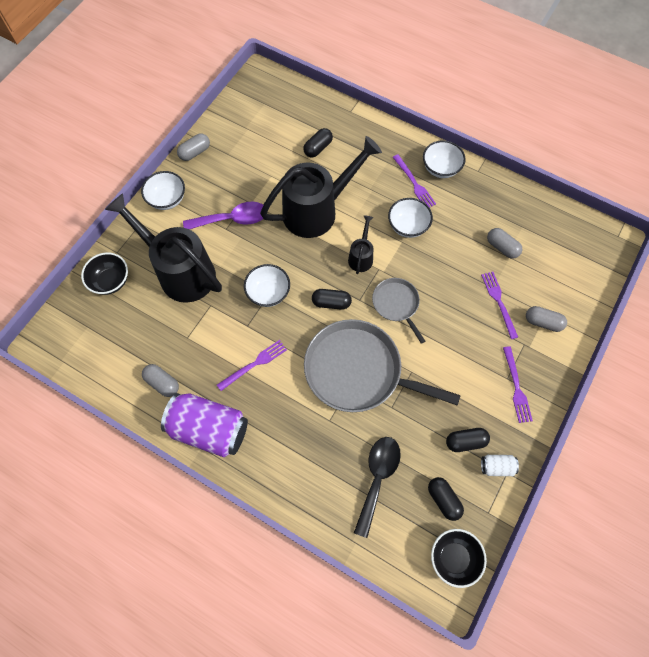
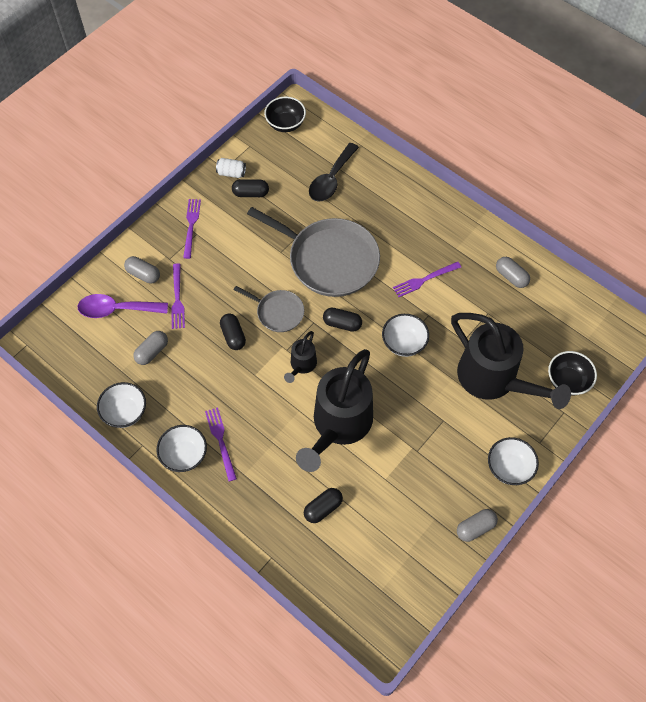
camera: 170 degrees left, 5 degrees down
purple can [161,393,248,457] -> none
purple spoon [183,202,263,229] -> purple spoon moved to [78,294,168,318]
black watering can [260,136,382,238] -> black watering can turned 45 degrees counterclockwise [296,349,373,472]
grey pan [372,278,425,344] -> grey pan turned 45 degrees counterclockwise [234,286,304,332]
white bowl [388,198,433,238] -> white bowl moved to [97,382,146,428]
black capsule [428,477,464,521] -> black capsule moved to [220,313,246,350]
grey capsule [487,228,522,259] -> grey capsule turned 75 degrees clockwise [133,331,168,365]

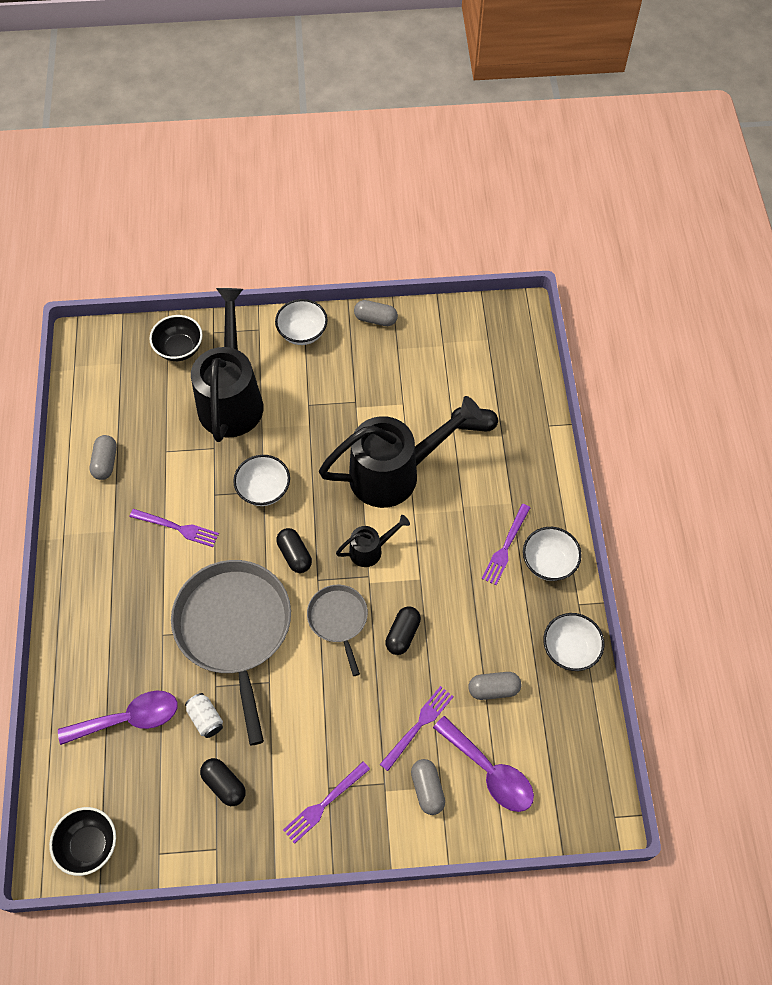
camera: 135 degrees left, 0 degrees up
white can [216,158,246,178] -> white can moved to [185,693,223,738]
black spoon [309,143,359,202] -> purple spoon [58,690,178,745]

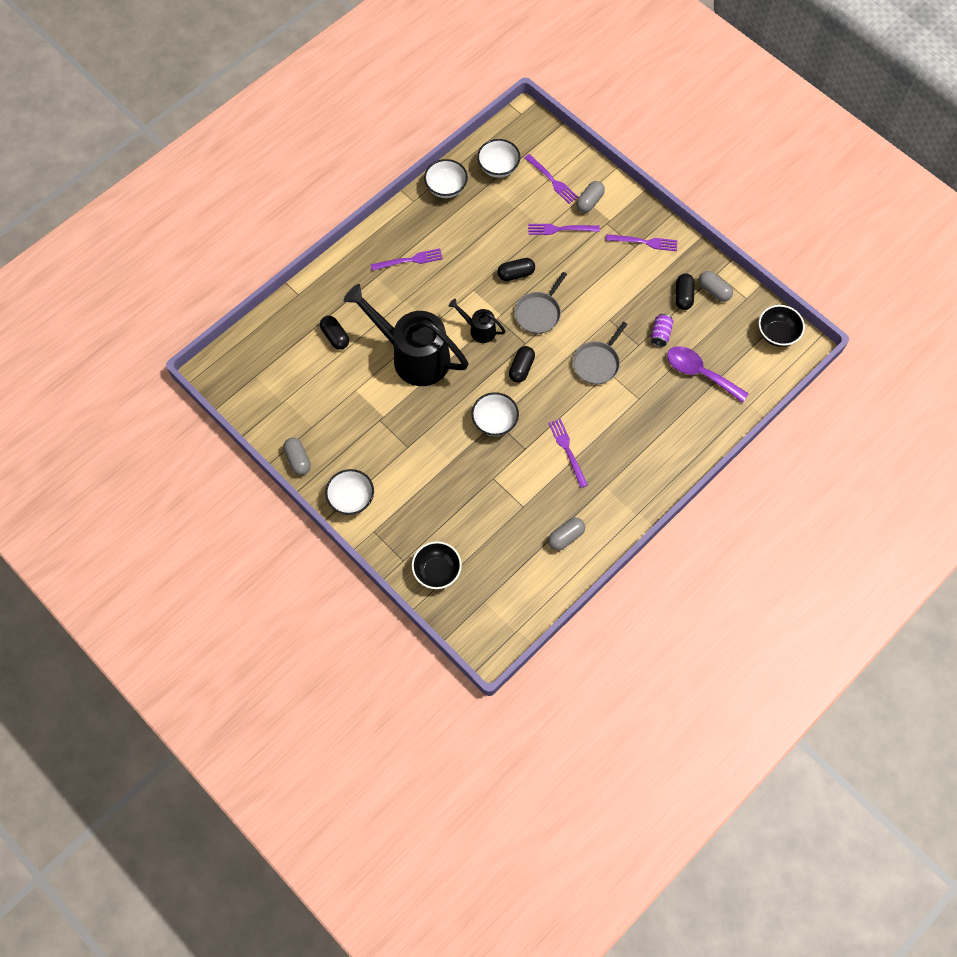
camera: 130 degrees left, 5 degrees up
grey pan [171,560,291,746] -> grey pan [573,322,628,384], size x0.51
white can [185,693,223,738] -> purple can [651,314,673,347]
black watering can [191,288,264,442] -> none
purple spoon [433,716,534,812] -> purple fork [525,154,578,204]
grey capsule [469,672,521,700] -> grey capsule moved to [698,271,733,302]
white bowl [523,527,582,581] -> white bowl moved to [477,139,521,178]

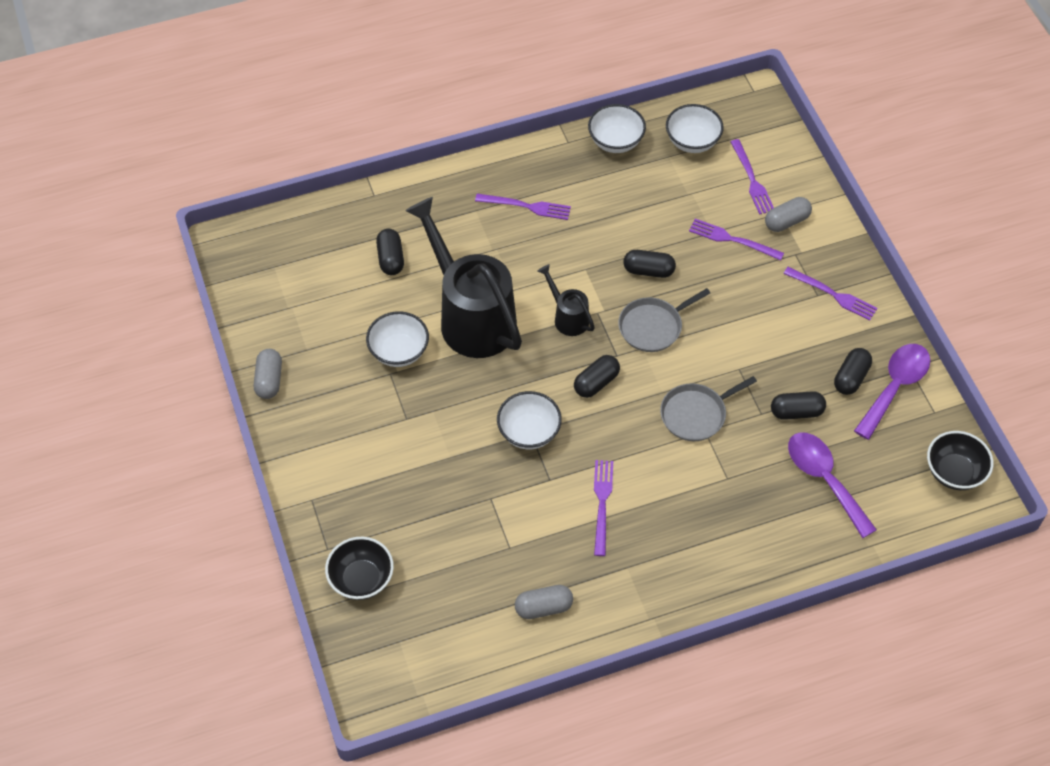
camera: 25 degrees right, 10 degrees down
white bowl [325,469,374,515] -> white bowl moved to [366,311,429,367]
purple can [651,314,673,347] -> black capsule [771,391,826,420]
grey capsule [698,271,733,302] -> purple spoon [854,344,930,440]

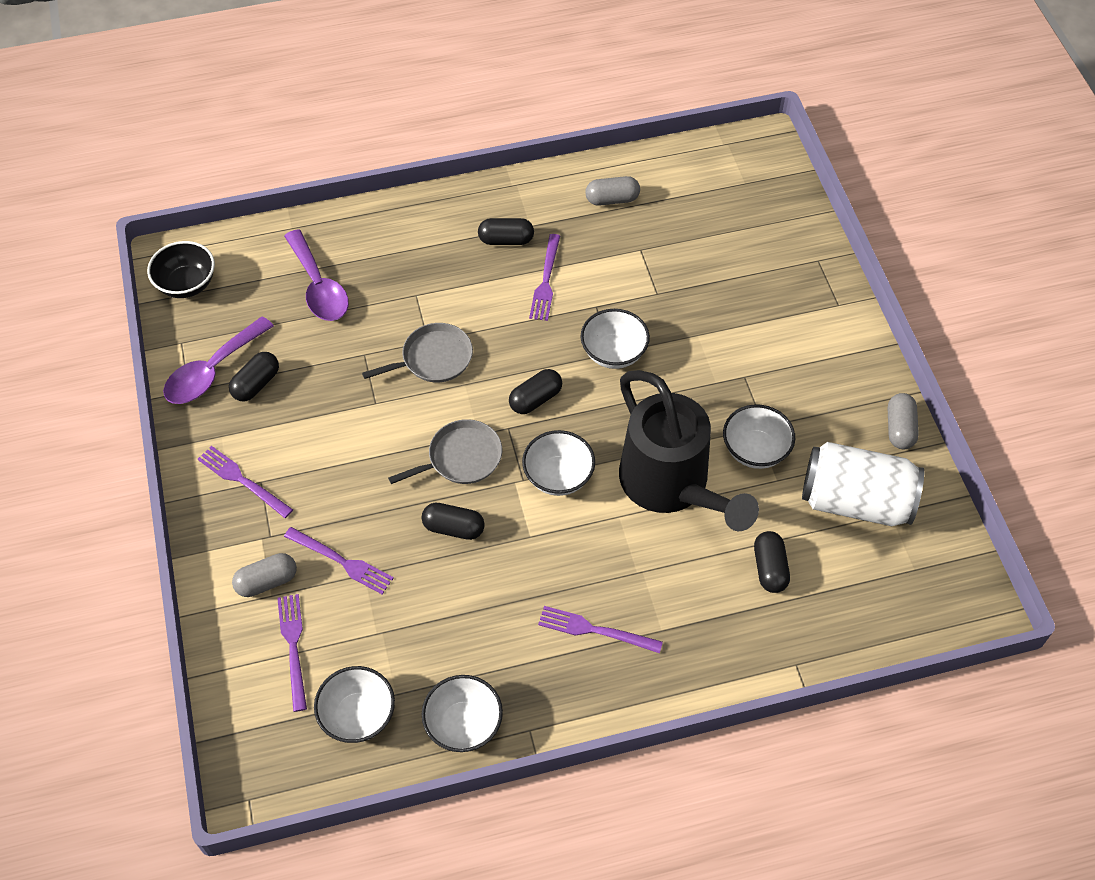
camera: 175 degrees left, 0 degrees up
black bowl [325,537,394,600] -> none
black watering can [538,264,595,336] -> white bowl [522,430,595,496]
black capsule [771,391,826,420] -> black capsule moved to [478,218,534,245]
none -> white can [802,442,924,526]

